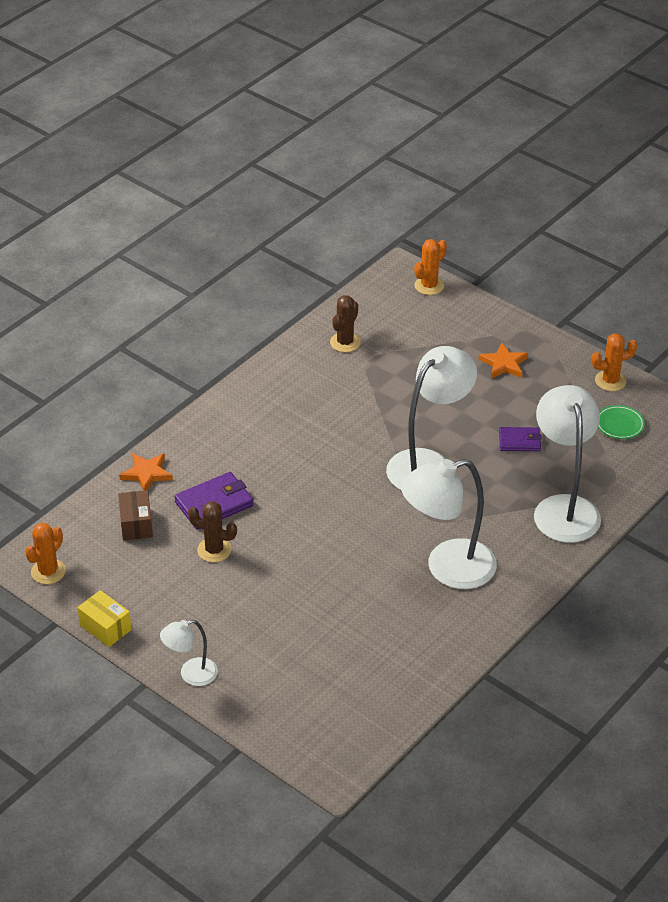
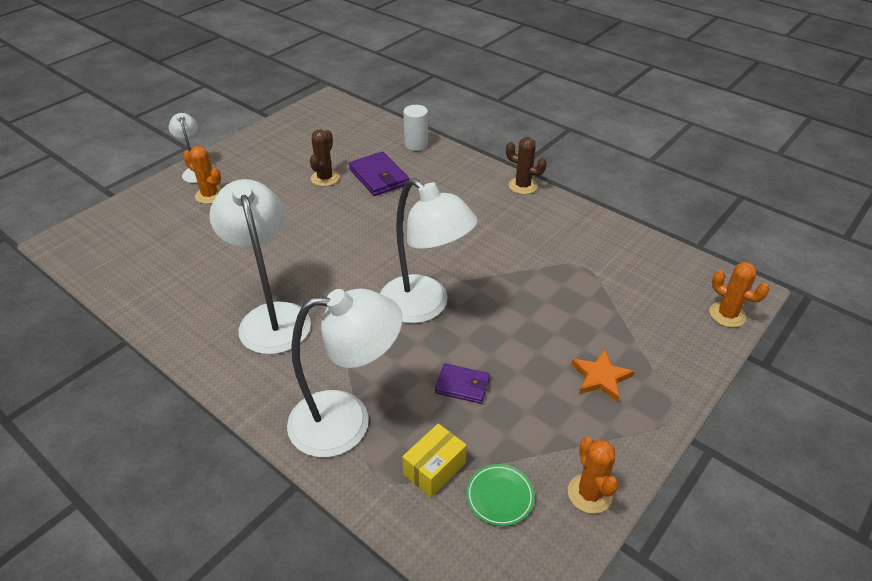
camera: 90 degrees right, 0 degrees up
orange cactus [25,523,66,584] -> orange cactus moved to [183,146,222,204]
yellow box [77,590,132,647] -> yellow box moved to [402,424,467,497]
brown box [118,490,153,540] -> none
orange star [119,453,173,491] -> white cylinder [403,105,428,151]
brown cactus [330,295,361,352] -> brown cactus moved to [506,137,547,194]
purple wallet [499,427,542,451] -> purple wallet turned 75 degrees counterclockwise [435,363,490,404]

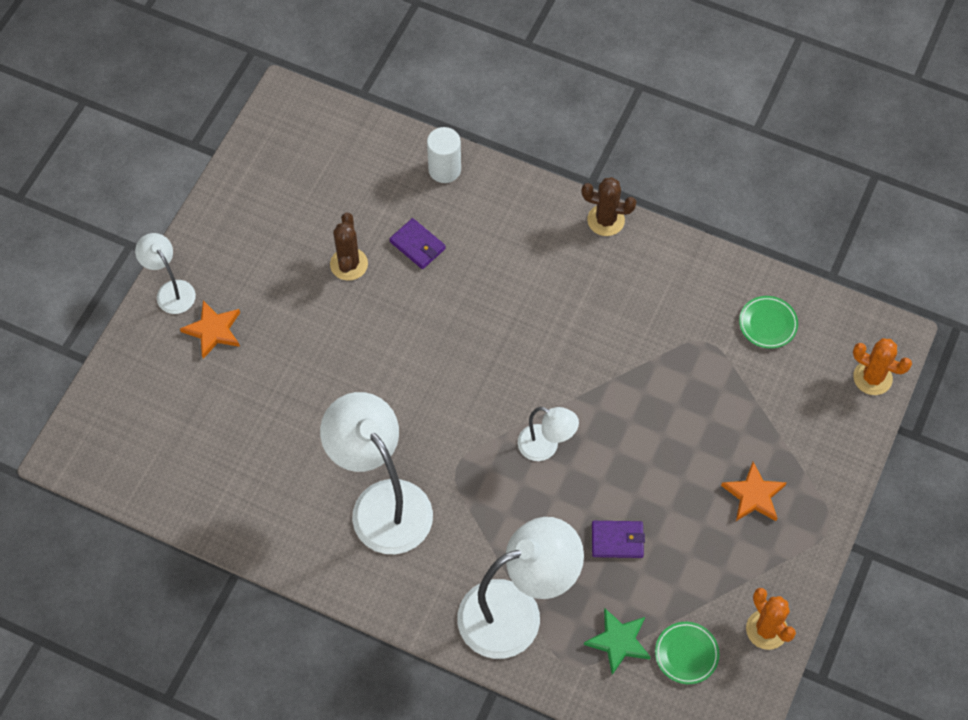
camera: 15 degrees left, 20 degrees up
orange cactus [183,146,222,204] -> orange star [180,300,240,359]
purple wallet [349,151,409,196] -> purple wallet [390,218,446,269], size x0.64
white lamp [380,178,478,323] -> white lamp [518,407,579,461], size x0.51
yellow box [402,424,467,497] -> green star [584,608,651,675]
none -> green plate [739,296,798,349]

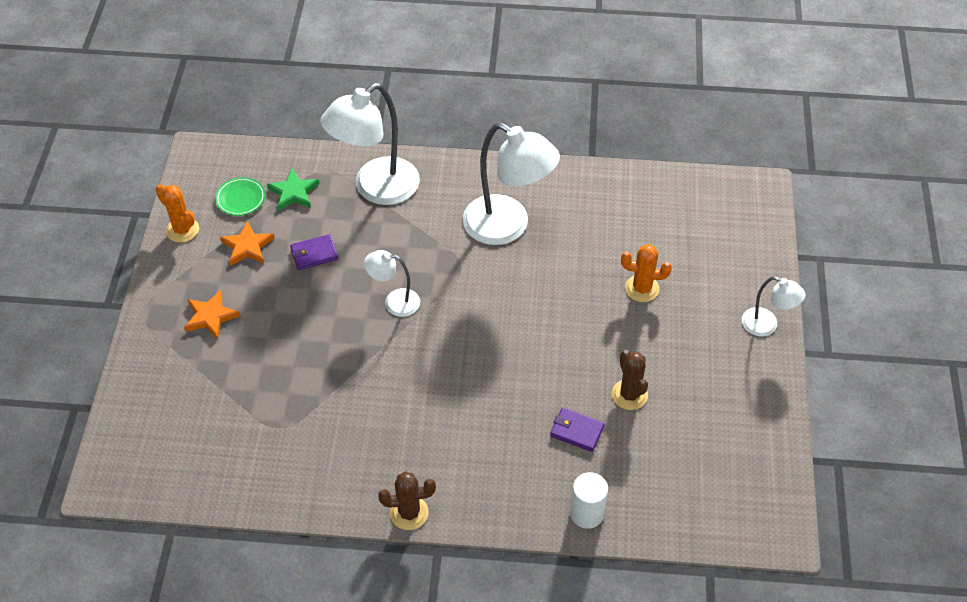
camera: 160 degrees right, 10 degrees down
orange star [180,300,240,359] -> orange star moved to [220,221,275,266]
green plate [739,296,798,349] -> none
orange cactus [853,338,912,395] -> orange cactus moved to [621,244,672,302]

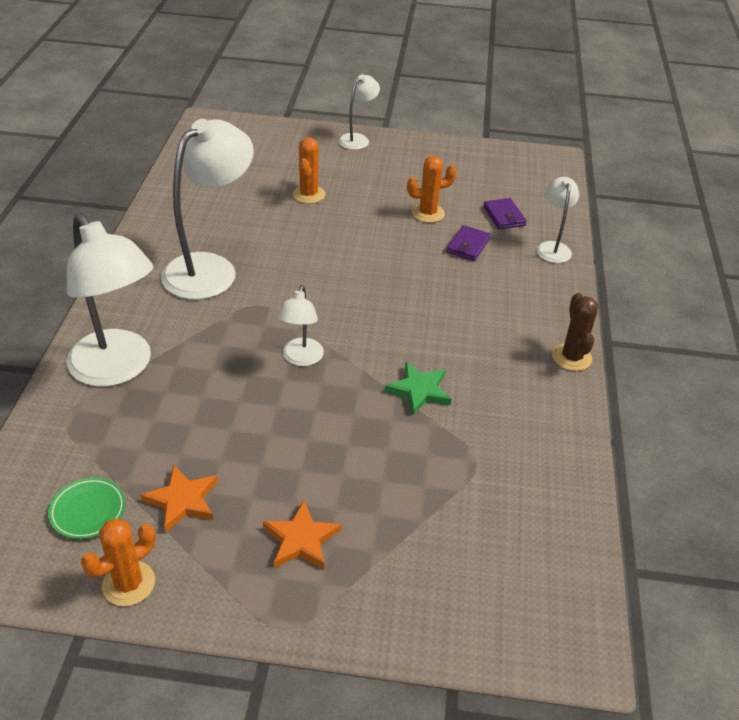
camera: 90 degrees left, 10 degrees down
green star [267,168,319,211] -> green star moved to [384,362,451,416]
purple wallet [290,234,338,270] -> purple wallet moved to [483,198,527,229]
white cylinder [570,472,608,529] -> white lamp [536,177,579,263]
brown cactus [612,350,648,410] -> orange cactus [407,156,457,223]

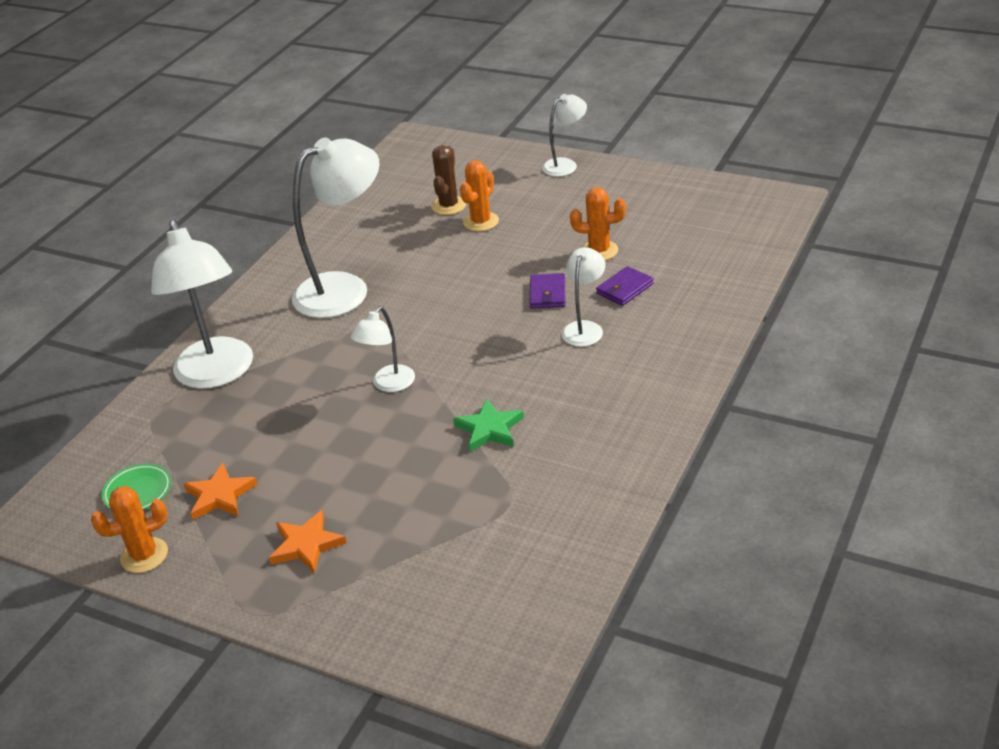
camera: 25 degrees right, 5 degrees down
purple wallet [483,198,527,229] -> purple wallet moved to [530,273,565,309]
white lamp [536,177,579,263] -> white lamp moved to [562,247,605,347]
brown cactus [552,293,598,371] -> brown cactus moved to [431,145,466,215]

